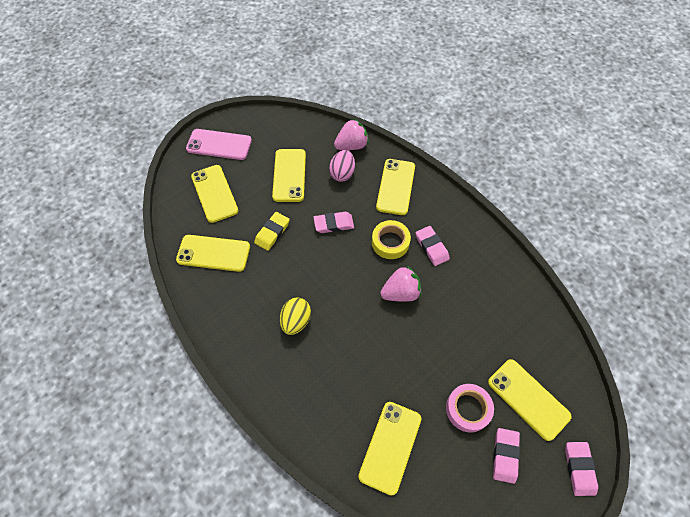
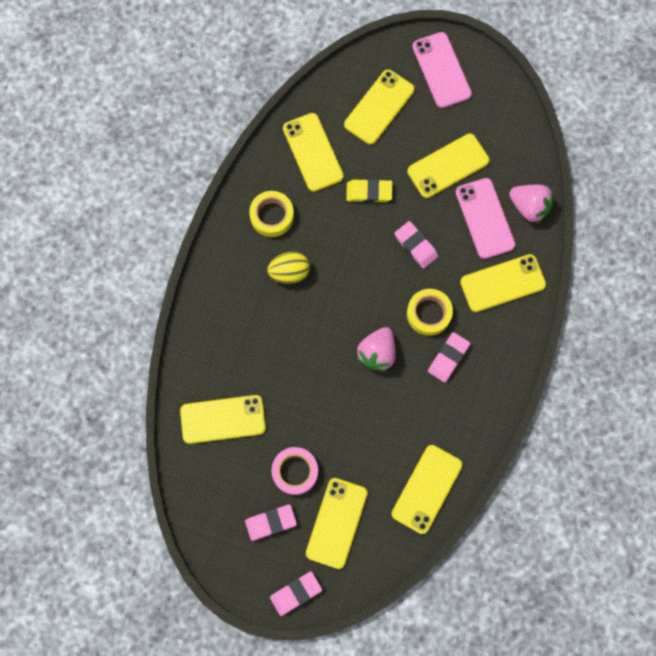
camera: 60 degrees right, 15 degrees up
pink egg [329,150,355,182] -> pink phone [456,178,515,259]
pink strawberry [380,265,422,302] -> pink strawberry turned 75 degrees clockwise [357,327,396,372]
none -> yellow tape [249,191,294,237]
none -> yellow phone [392,445,463,534]

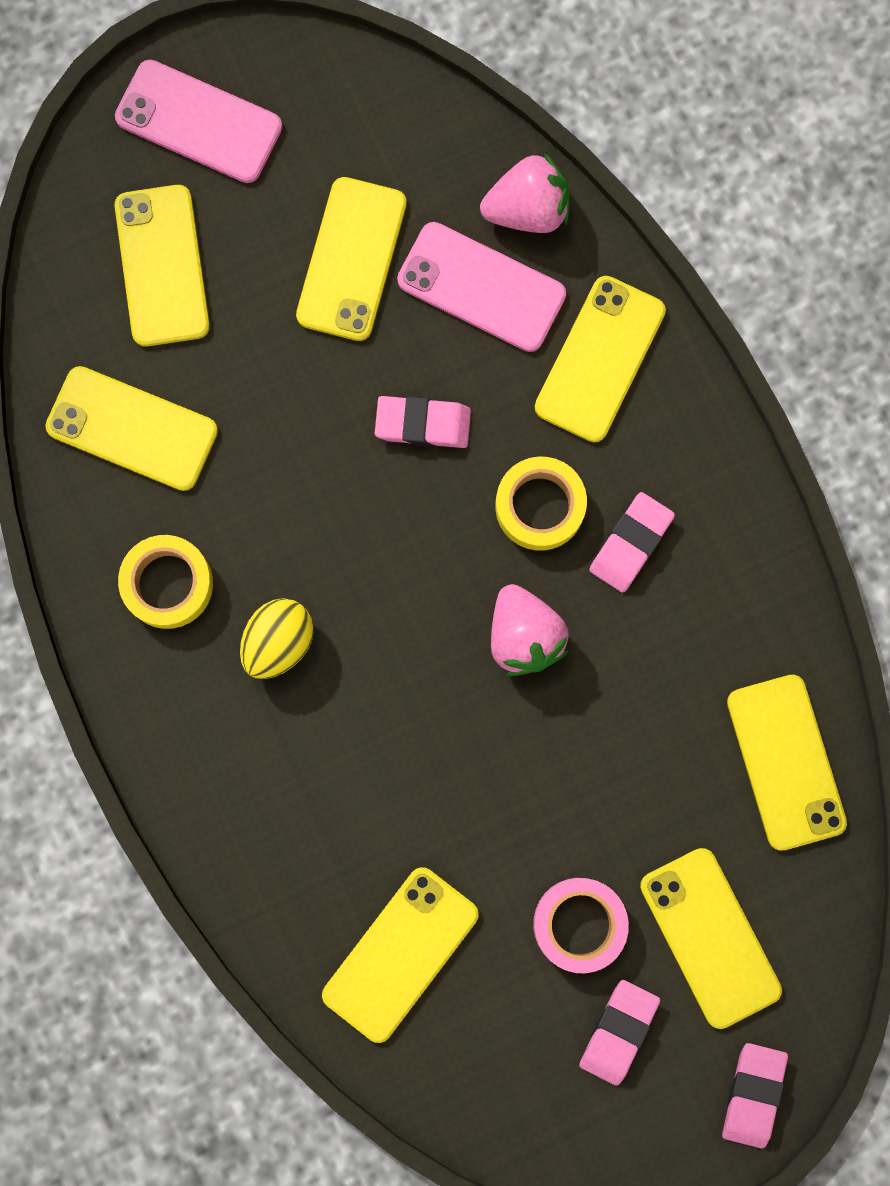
camera: 45 degrees left, 5 degrees up
yellow eraser [346,179,393,203] -> none
pink eraser [428,332,470,383] -> pink eraser turned 45 degrees clockwise [589,492,675,593]

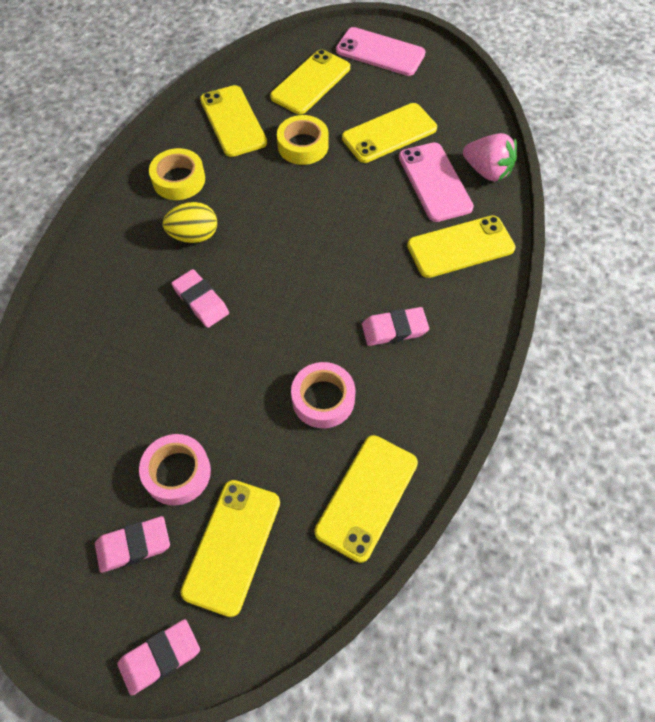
camera: 45 degrees right, 20 degrees down
pink phone [115,60,282,183] -> pink phone turned 45 degrees counterclockwise [336,27,426,76]
yellow phone [322,867,479,1043] -> none
pink eraser [375,396,471,448] -> pink eraser moved to [172,269,229,328]
pink strawberry [491,584,569,676] -> none
yellow tape [495,457,587,551] -> yellow tape moved to [277,115,329,165]
none -> pink tape [291,362,355,428]

